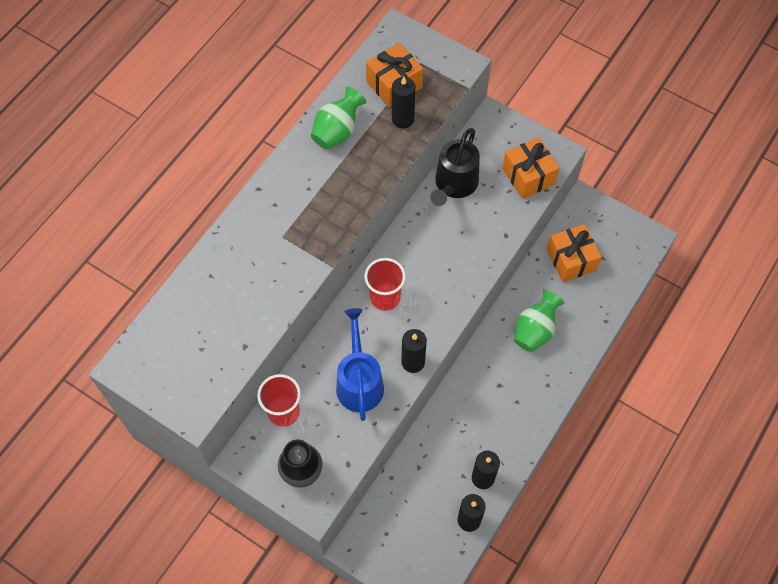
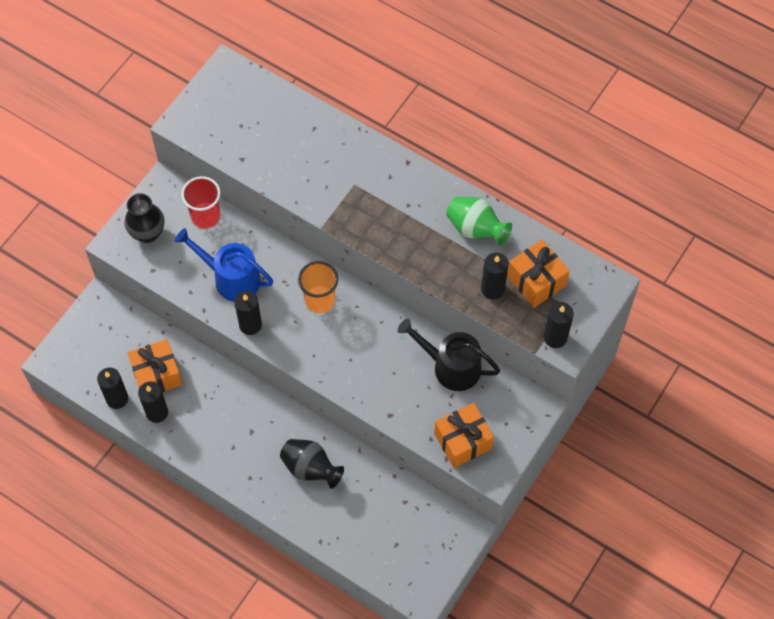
camera: 90 degrees right, 0 degrees up
blue watering can [336,308,384,421] -> blue watering can turned 150 degrees counterclockwise [175,228,273,302]
red cup [364,258,406,311] -> orange cup [298,261,338,313]
green vase [514,290,564,352] -> black vase [280,439,344,489]
orange gift [547,224,602,282] -> orange gift moved to [128,339,183,392]
none -> black candle [544,302,574,348]

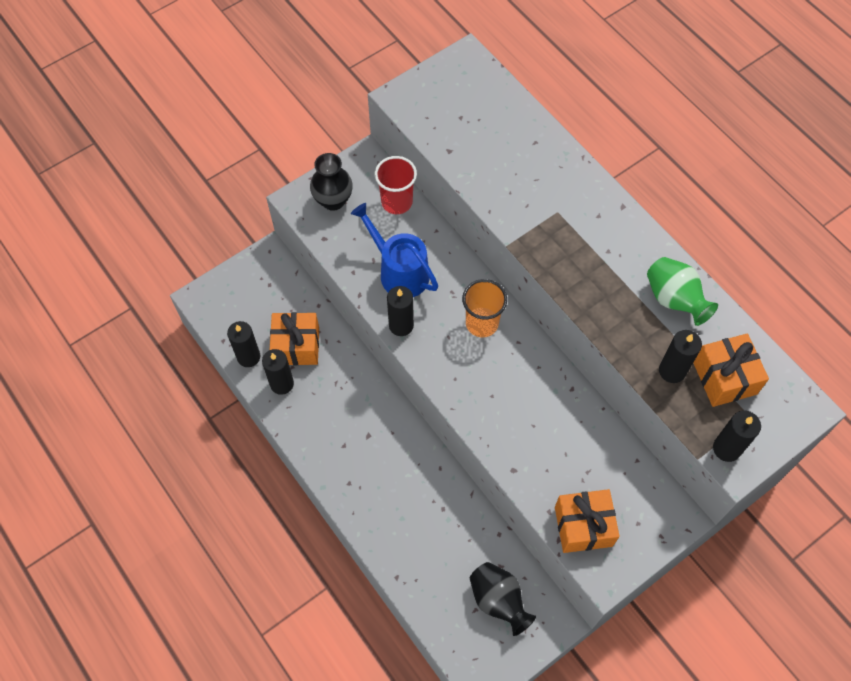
camera: 20 degrees right, 0 degrees up
black vase [280,439,344,489] -> black vase moved to [470,562,536,636]
black watering can [398,318,500,391] -> none

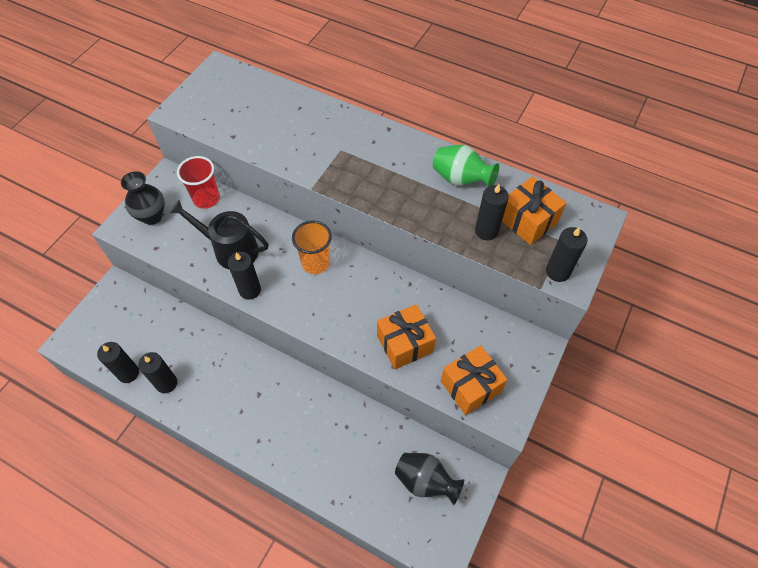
camera: 25 degrees left, 5 degrees down
orange gift [270,312,319,365] -> orange gift moved to [377,304,436,369]
blue watering can [351,203,438,297] -> black watering can [169,200,268,270]

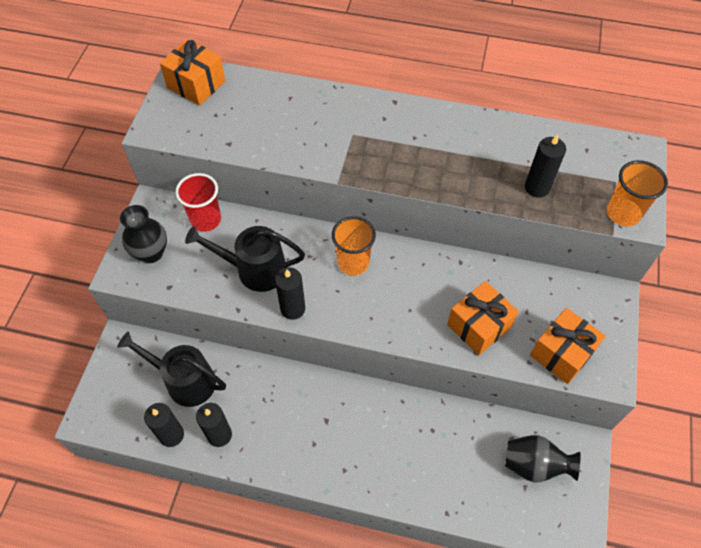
camera: 15 degrees left, 0 degrees up
green vase [433,145,499,187] -> none
orange gift [502,176,566,245] -> orange gift moved to [160,39,225,105]
black candle [546,227,588,282] -> orange cup [607,160,668,227]
none -> black watering can [117,332,226,407]

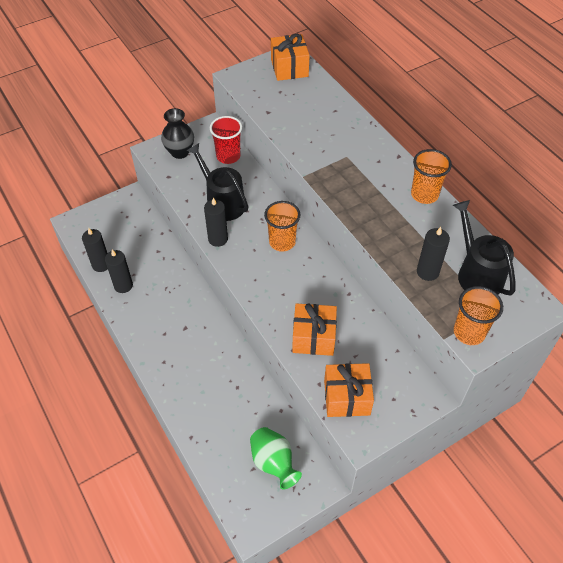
camera: 45 degrees right, 5 degrees down
black watering can [117,332,226,407] -> black watering can moved to [453,200,515,296]
black vase [505,435,581,483] -> green vase [250,427,302,490]
none -> orange cup [411,149,452,204]

